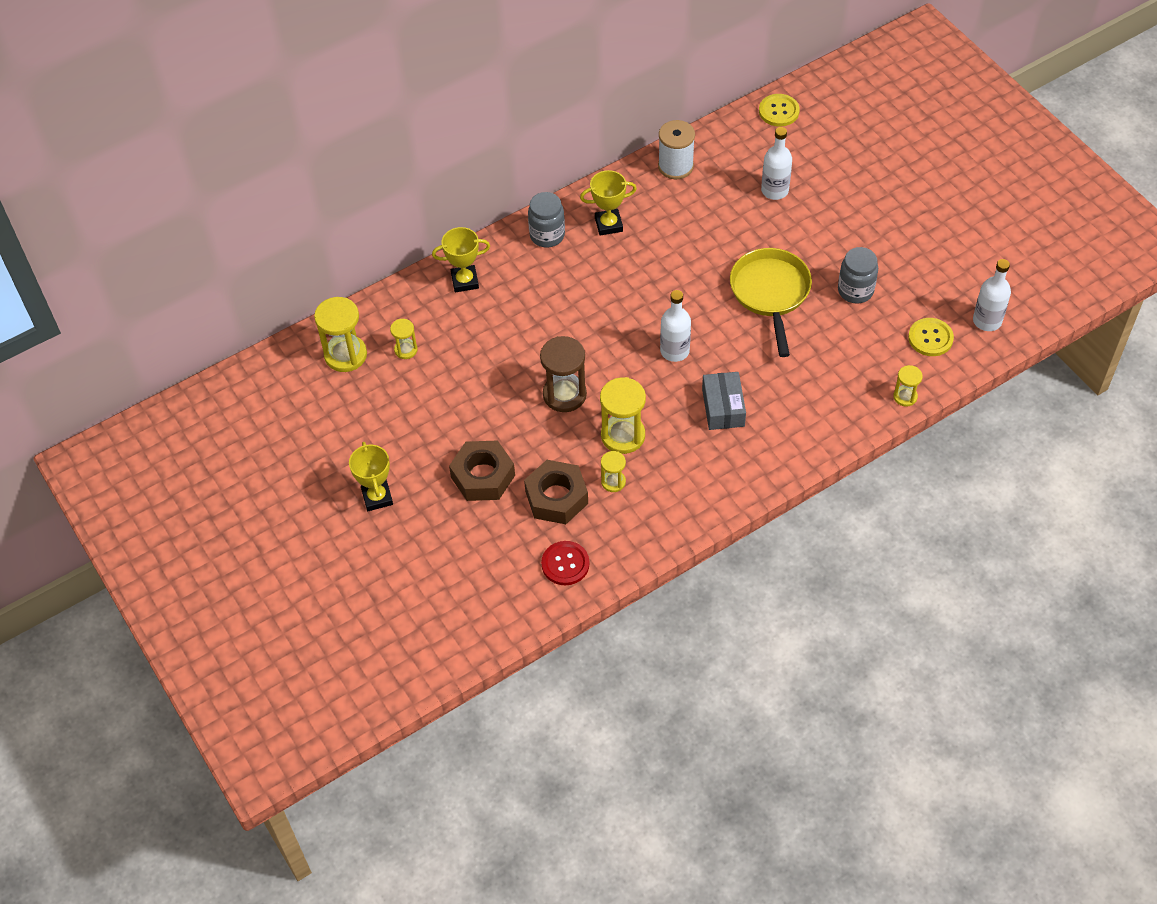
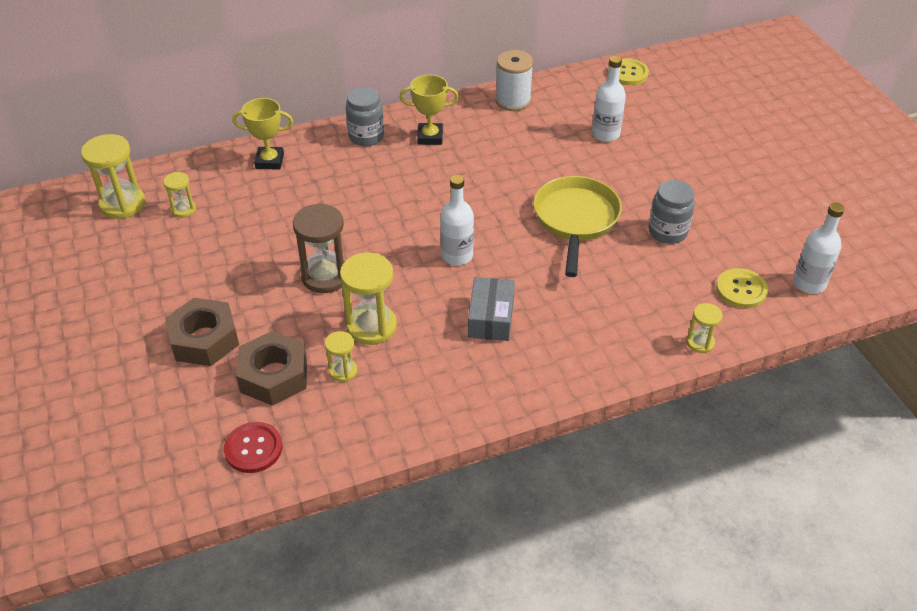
camera: 10 degrees right, 10 degrees down
yellow trophy [349,442,393,511] -> none

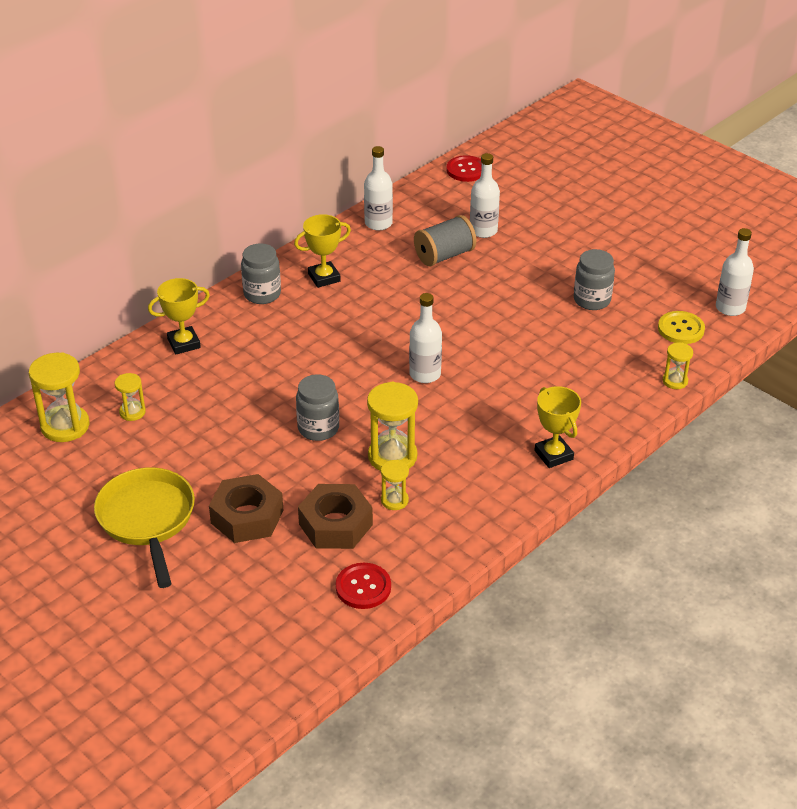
camera: 25 degrees left, 5 degrees down
brown hourglass [293,203,345,293] -> grey jar [296,374,339,441]
grey box [468,277,515,341] -> none
white spool [495,50,534,111] -> white bottle [364,146,393,230]
yellow pan [534,176,622,277] -> yellow pan moved to [94,467,195,588]
yellow button [608,58,649,85] -> red button [446,155,482,182]
none -> grey spool [414,215,476,266]
none -> yellow trophy [534,386,581,468]

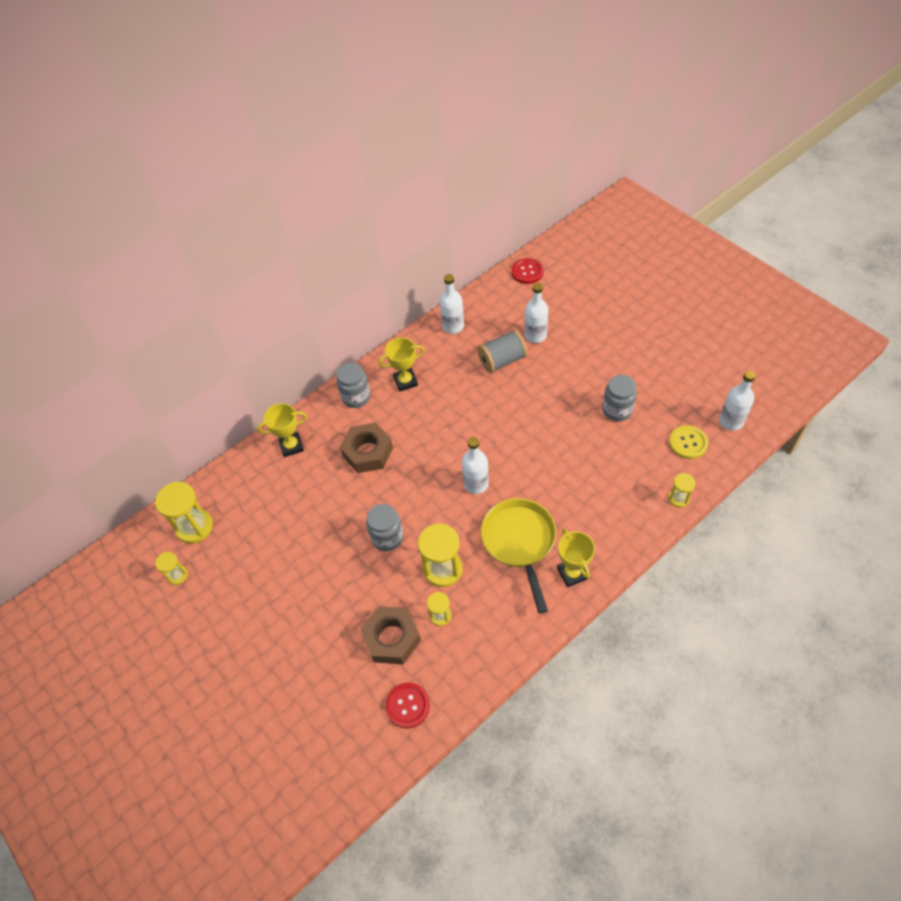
camera: 10 degrees right, 15 degrees up
yellow pan [94,467,195,588] -> yellow pan moved to [481,498,556,614]
yellow hourglass [115,373,146,421] -> yellow hourglass moved to [155,552,188,585]
brown nut [209,474,283,543] -> brown nut moved to [340,423,393,473]

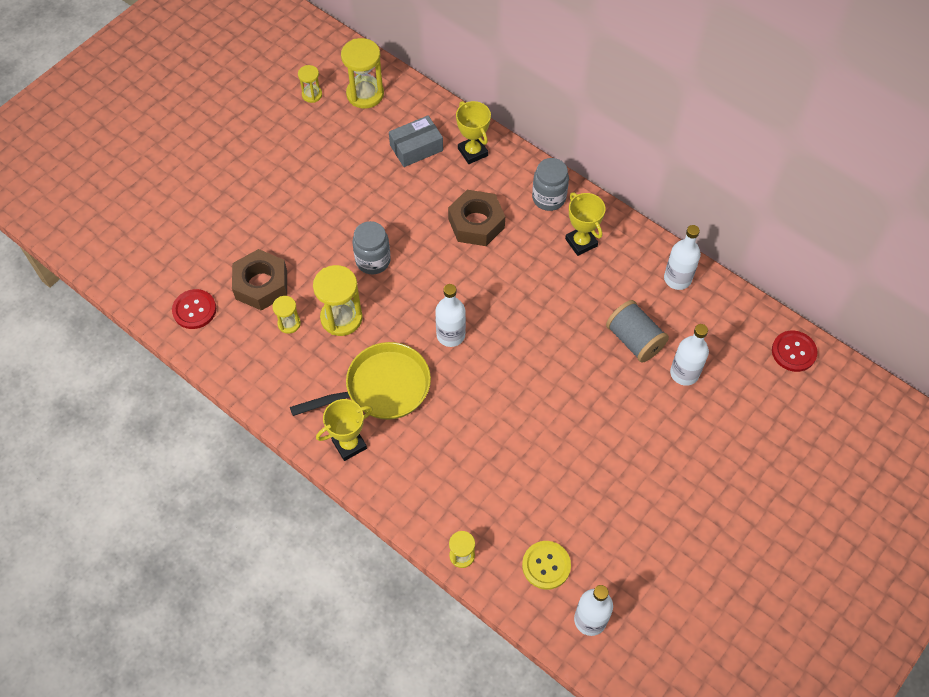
camera: 75 degrees right, 5 degrees up
grey jar [602,375,637,421] -> none
none -> grey box [389,115,443,167]

